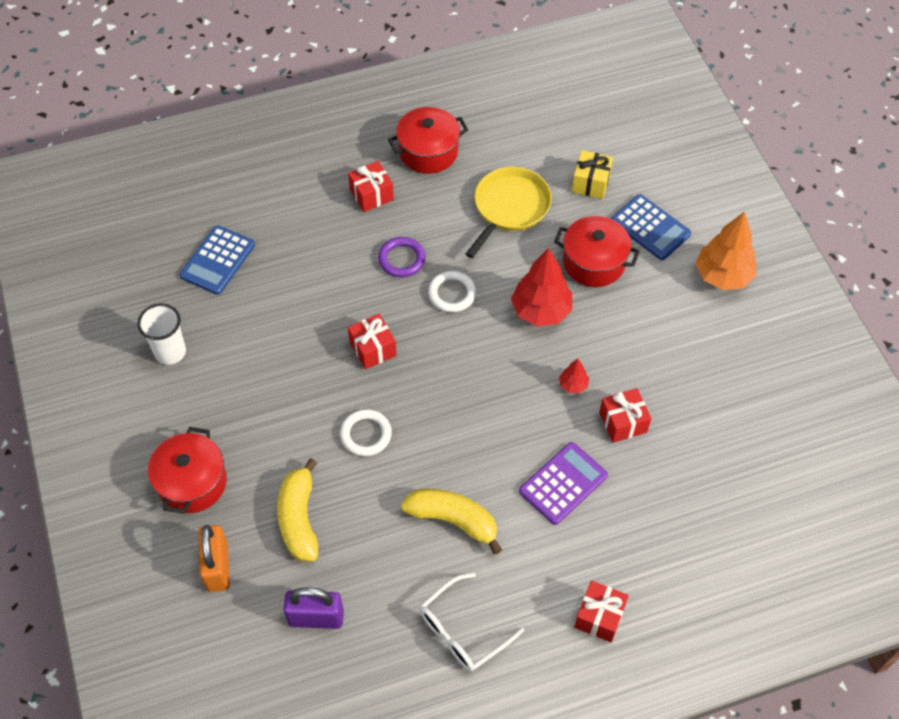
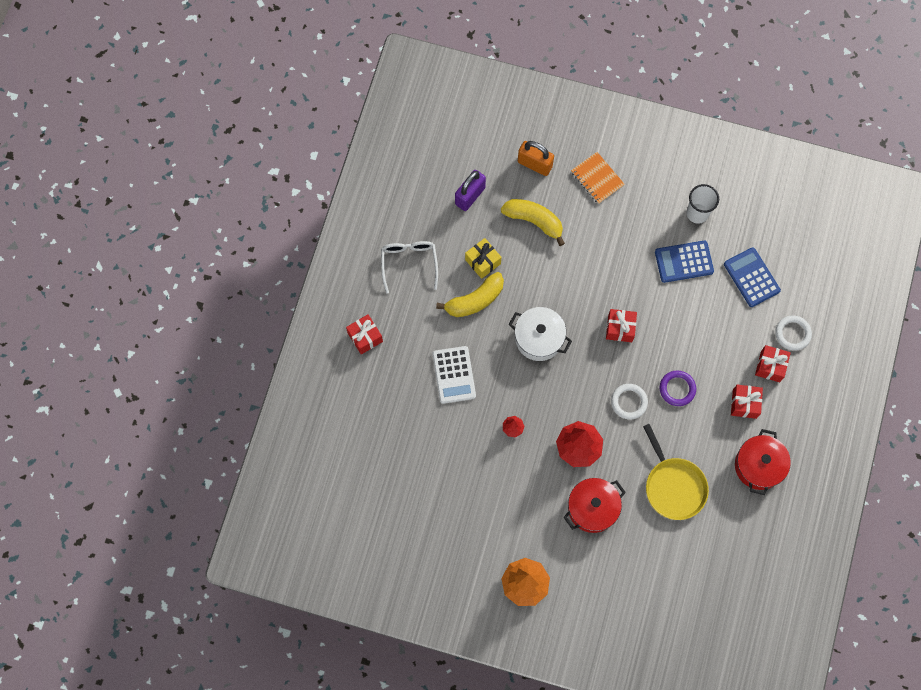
camera: 125 degrees right, 15 degrees up
red pot [148,427,227,514] -> orange notebook [571,152,625,204]
white ring [340,409,392,456] -> white ring moved to [775,316,812,351]
purple calculator [519,442,608,525] -> white calculator [433,346,476,404]
yellow gift [572,150,613,199] -> yellow gift moved to [465,238,501,279]
red gift [599,388,651,443] -> red gift moved to [755,345,791,382]
blue calculator [611,194,691,260] -> blue calculator moved to [655,241,714,283]
none -> white pot [509,307,572,361]

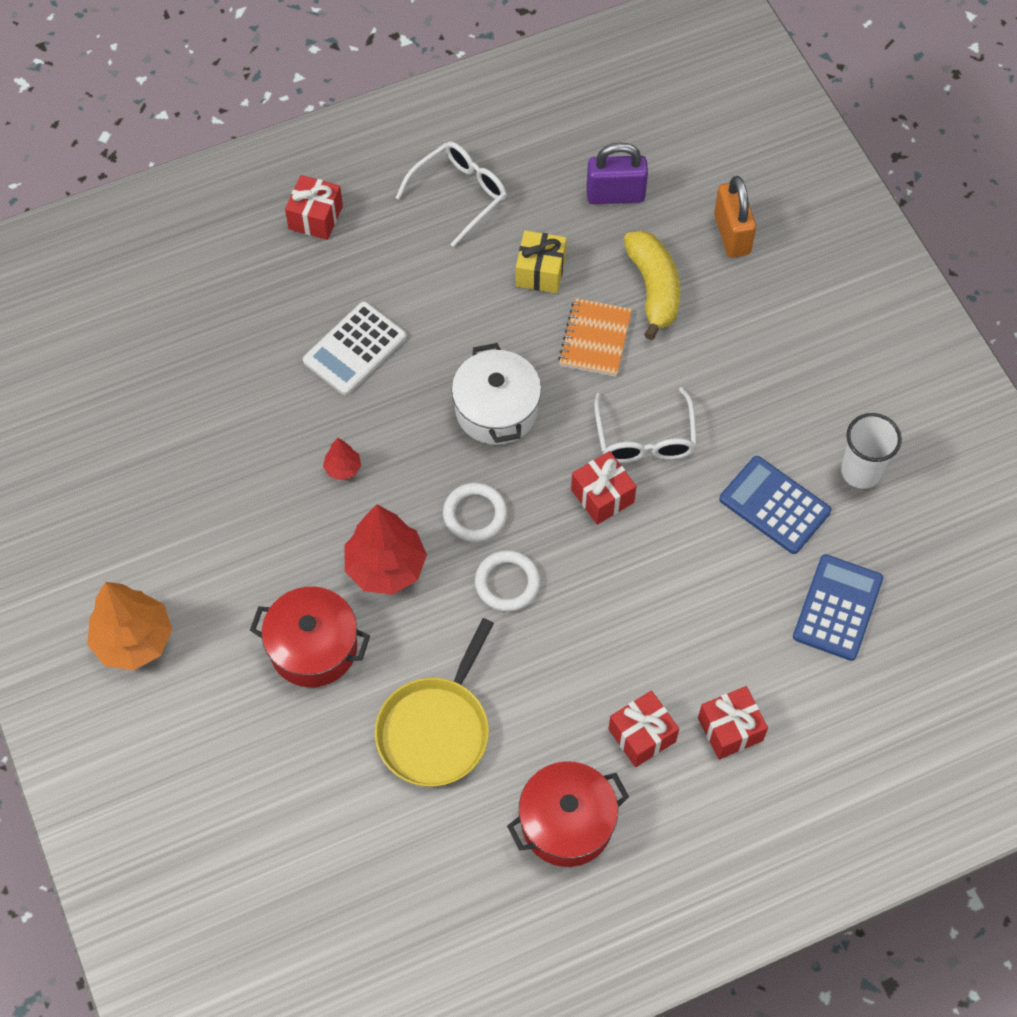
camera: 50 degrees right, 10 degrees down
yellow banana [436,272,504,317] -> none
orange notebook [571,152,625,204] -> orange notebook moved to [558,298,632,377]
purple ring [660,371,696,406] -> none
white ring [775,316,812,351] -> white ring moved to [443,483,508,542]
none -> white glasses [594,387,697,463]

